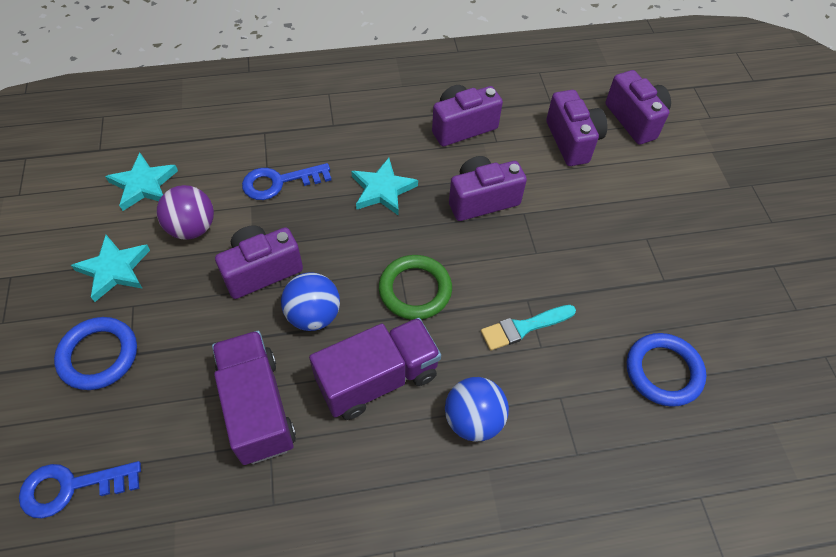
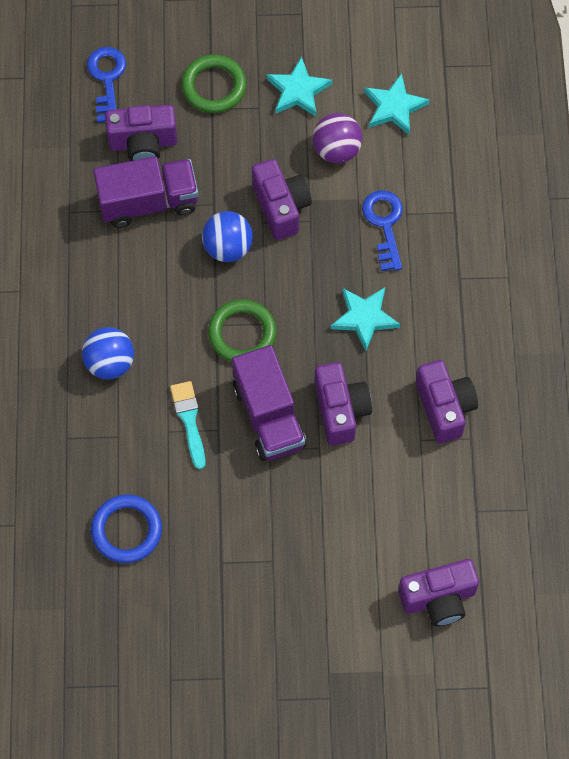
camera: 100 degrees right, 10 degrees up
blue ring [54,317,137,390] -> green ring [182,55,246,113]
purple truck [309,318,441,420] -> purple truck moved to [232,345,306,461]
purple camera [546,90,607,166] -> purple camera moved to [105,105,178,161]

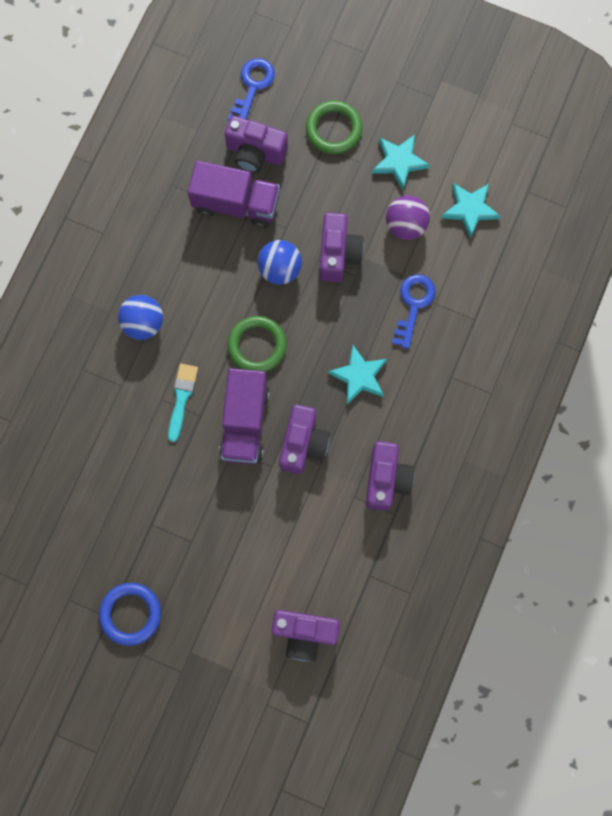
camera: 25 degrees right, 10 degrees up
blue ring [91,495,162,563] -> blue ring moved to [99,583,161,646]

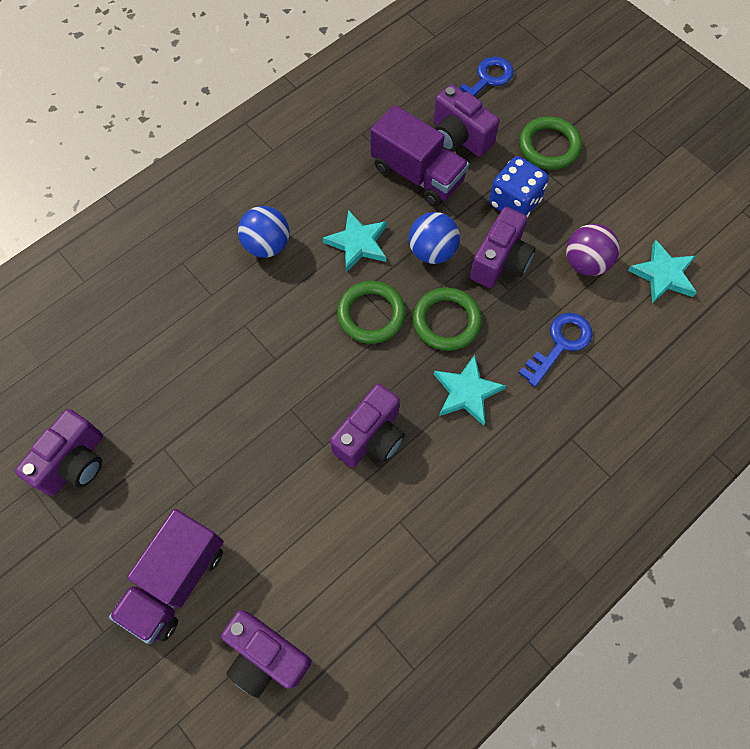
camera: 25 degrees right, 10 degrees down
blue ring [99,583,161,646] -> none
turquoise brush [168,364,198,442] -> none
purple truck [219,368,270,464] -> purple truck moved to [109,509,224,644]
purple camera [366,441,414,511] -> purple camera moved to [15,409,103,496]
turquoise star [372,135,430,190] -> turquoise star moved to [323,210,387,272]
none -> green ring [413,287,482,351]
none -> blue dice [489,156,549,217]

